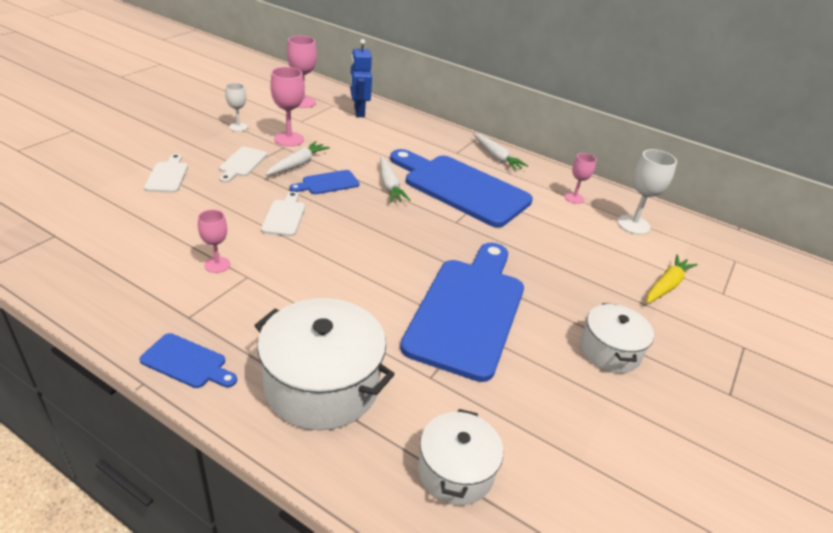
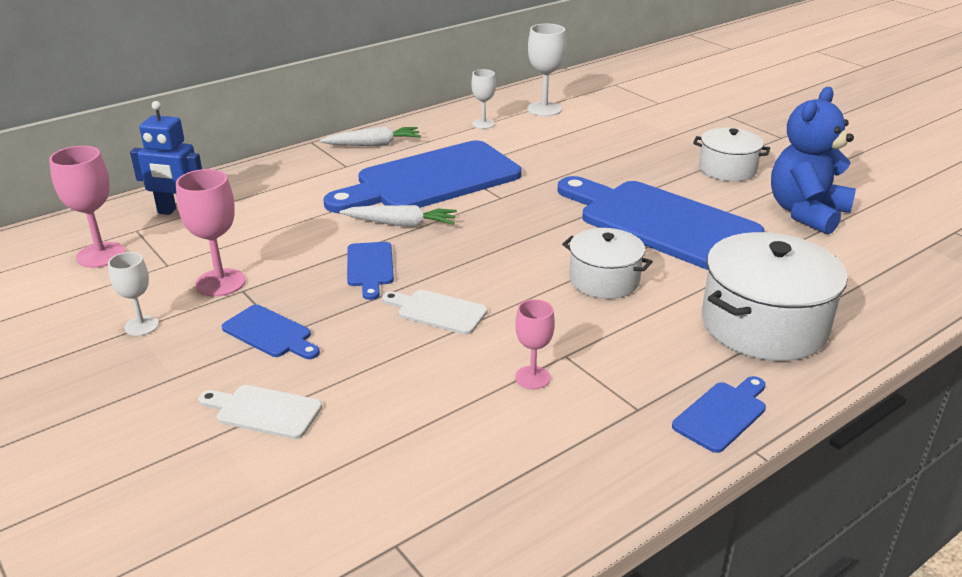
camera: 65 degrees left, 5 degrees down
white cutting board [219,147,267,183] -> blue cutting board [222,305,320,359]
white carrot [265,141,330,176] -> none
white pot [418,409,503,505] -> white pot moved to [562,228,653,299]
pink goblet [565,153,597,204] -> white goblet [471,69,496,129]
yellow carrot [647,254,698,304] -> none
none -> blue teddy bear [771,87,856,235]

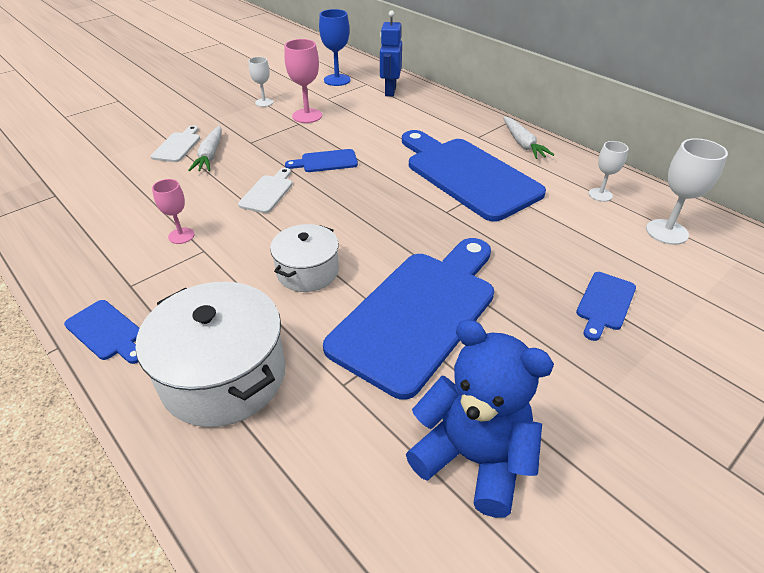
camera: 85 degrees right, 10 degrees up
pink goblet [49,146,126,268] -> blue goblet [319,9,351,86]
blue cutting board [222,305,320,359] -> blue cutting board moved to [576,272,636,341]
white carrot [340,205,457,227] -> white carrot moved to [188,126,222,171]
white pot [693,127,770,182] -> none

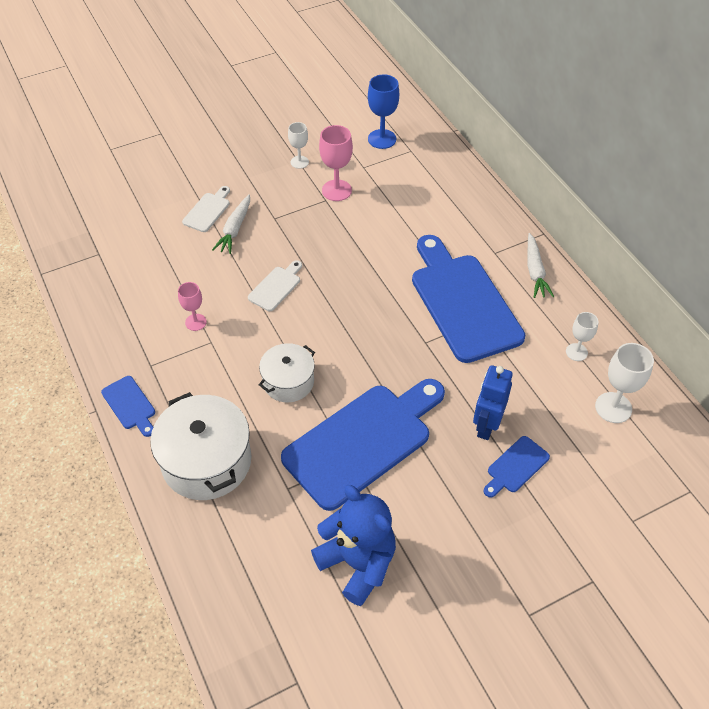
camera: 15 degrees right, 10 degrees up
blue cutting board [285,149,358,172] -> none
blue robot [380,11,402,97] -> blue robot moved to [473,365,513,440]

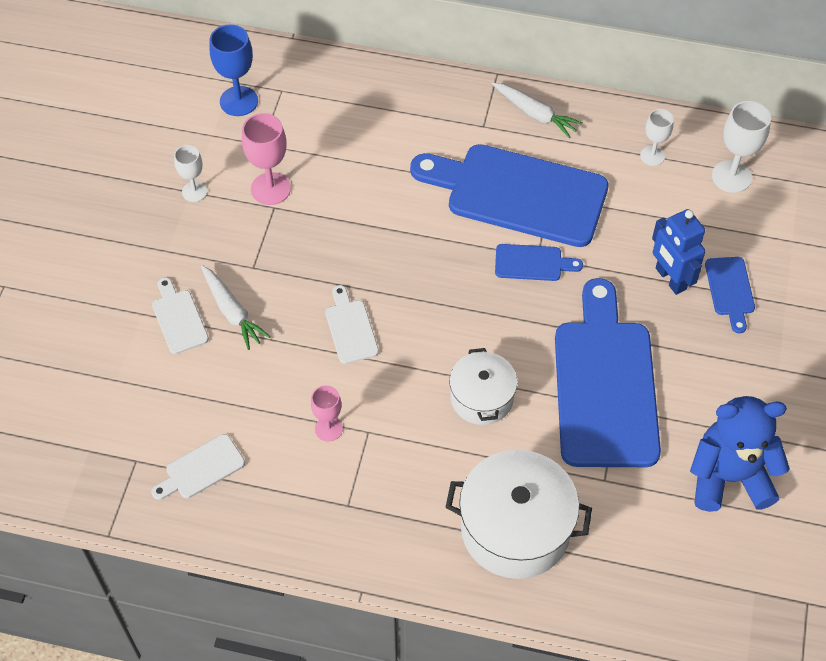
camera: 50 degrees left, 5 degrees up
blue cutting board [101,376,155,437] -> blue cutting board moved to [495,244,583,281]
none -> white cutting board [151,434,245,500]

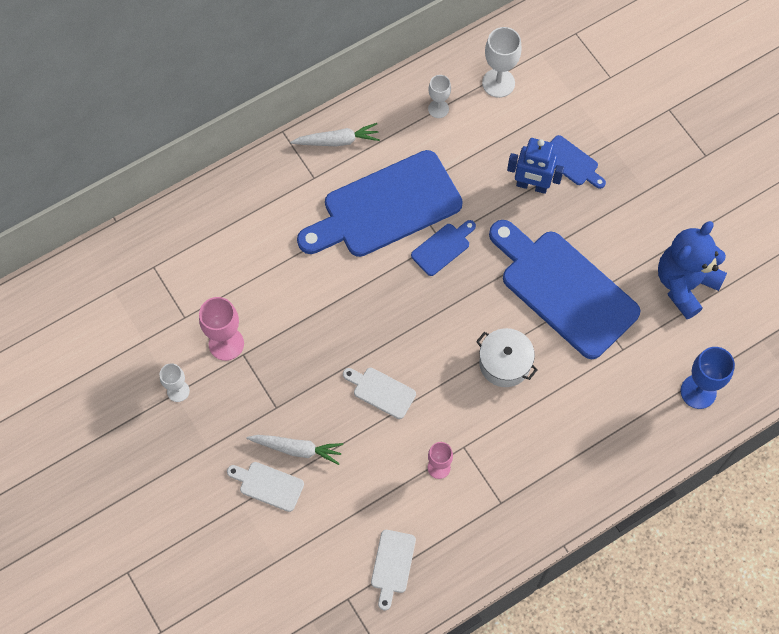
camera: 45 degrees left, 10 degrees up
blue goblet [210,24,258,116] -> blue goblet moved to [681,347,735,409]
white pot [445,450,592,579] -> none

